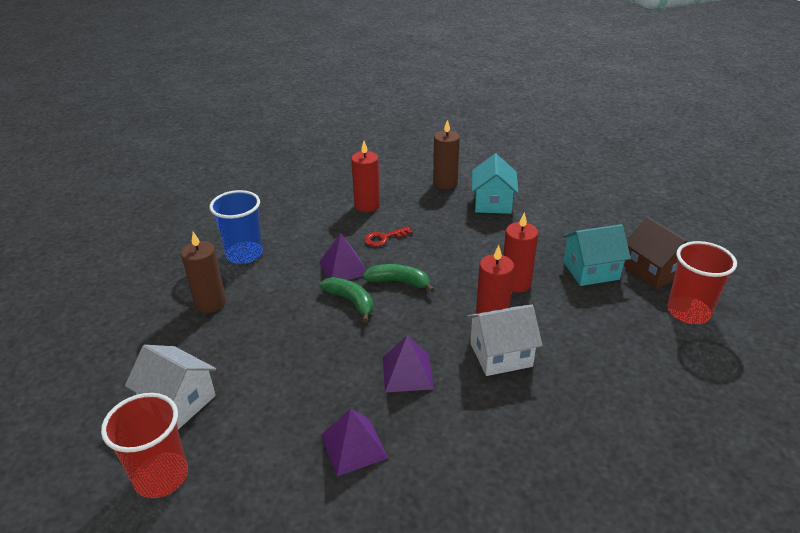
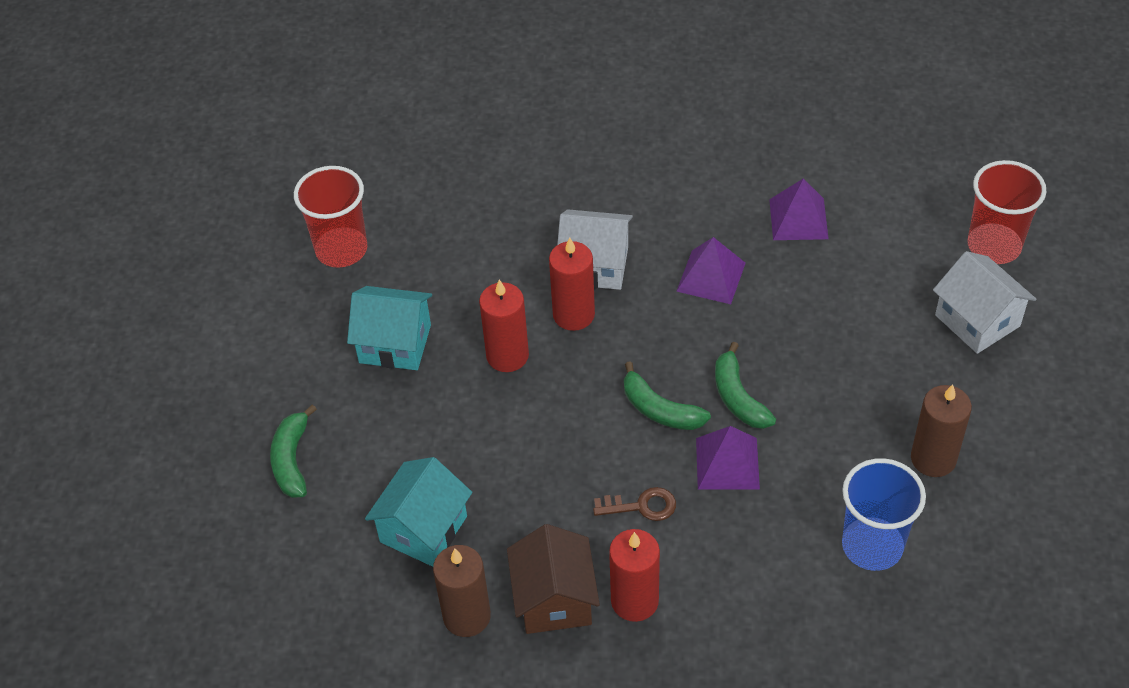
camera: 155 degrees left, 15 degrees up
red key [364,226,412,247] -> brown key [593,487,676,521]
brown house [624,217,688,289] -> brown house moved to [507,524,600,634]
none -> green banana [270,404,317,498]

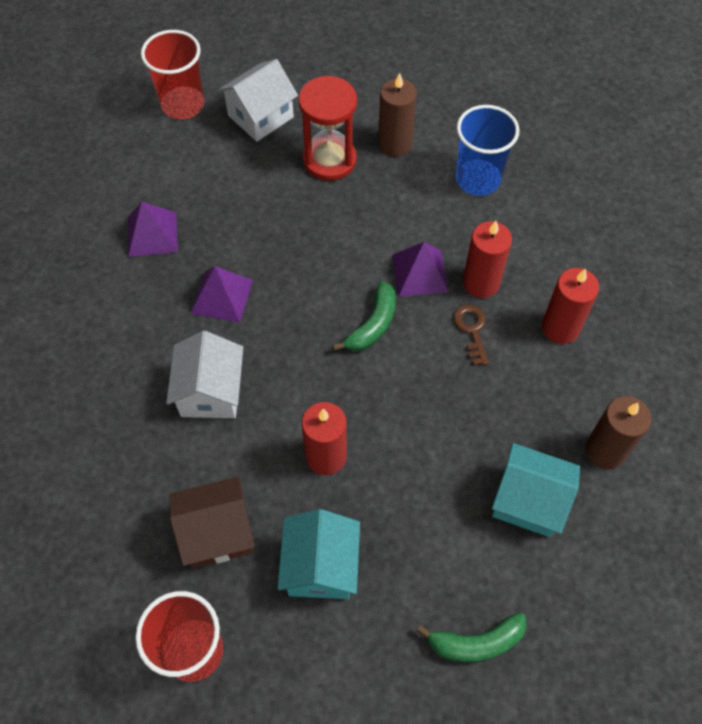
camera: 100 degrees left, 10 degrees up
brown house [507,524,600,634] -> brown house moved to [170,477,255,568]
red candle [549,237,595,331] -> red candle moved to [463,221,512,298]
green banana [715,342,776,429] -> none
none -> red hourglass [298,76,357,181]

